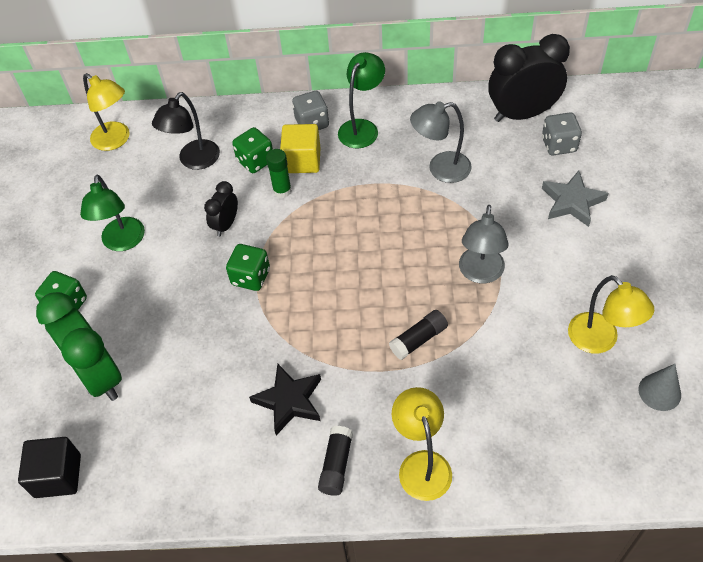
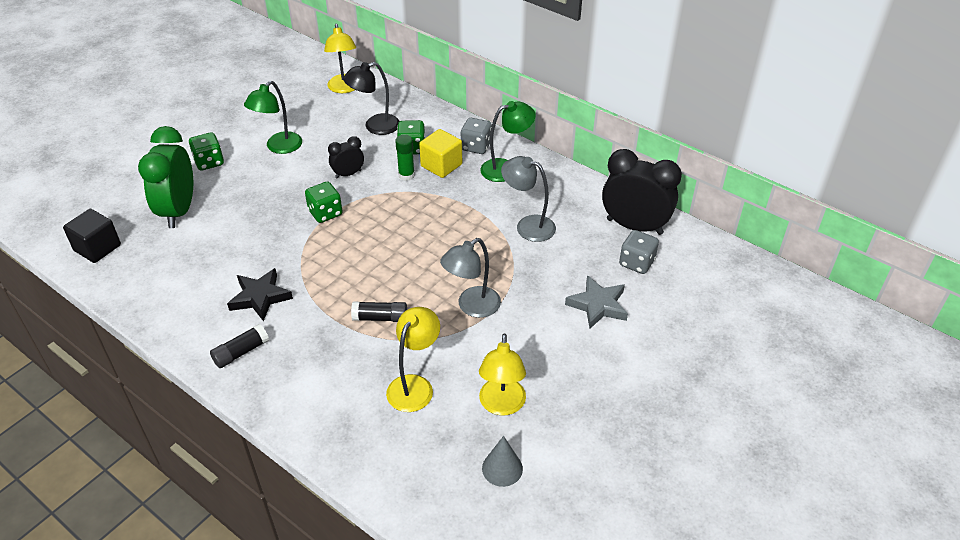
camera: 35 degrees right, 10 degrees down
yellow lamp [392,387,452,501] -> yellow lamp moved to [386,307,440,412]

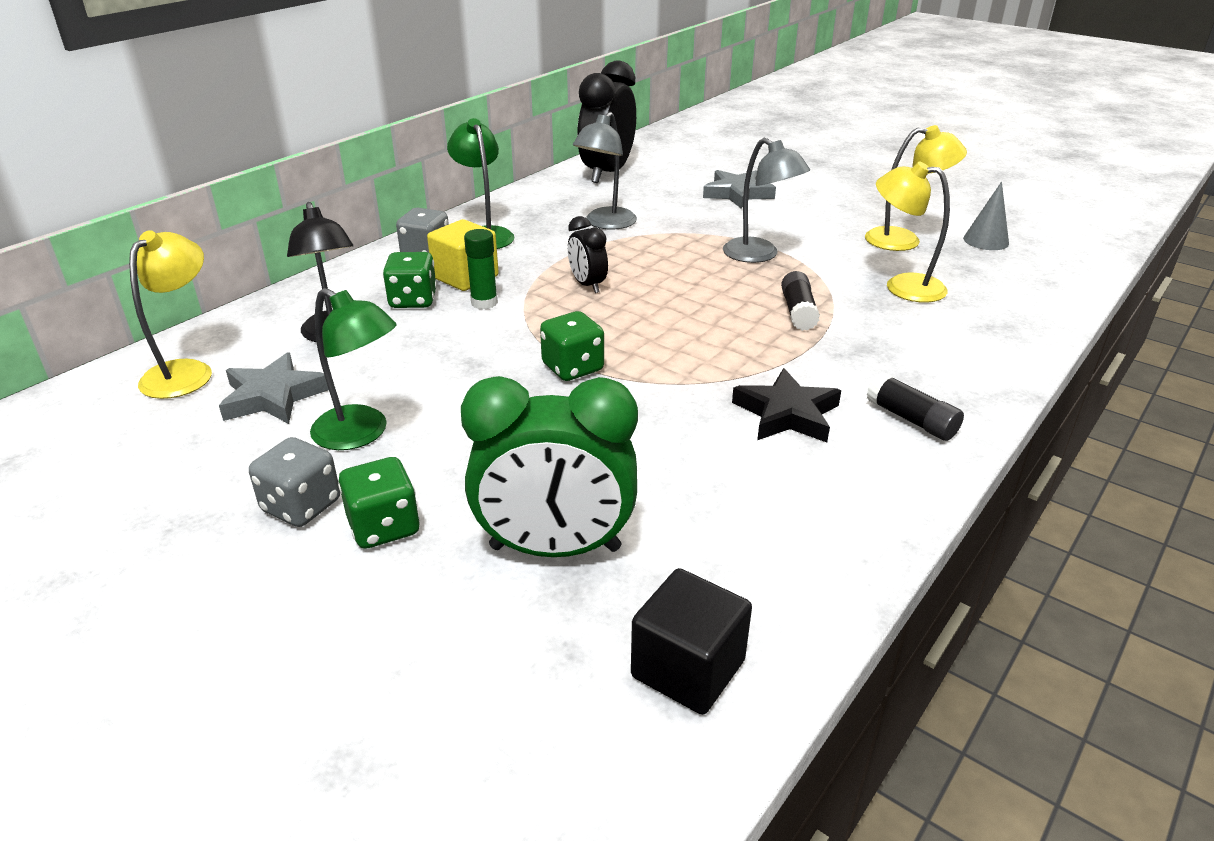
camera: 90 degrees left, 10 degrees down
yellow lamp [324,23,356,93] -> yellow lamp turned 60 degrees counterclockwise [129,230,212,399]
black clock [328,136,364,179] -> black clock moved to [568,216,608,293]
grey dice [619,230,659,274] -> grey dice moved to [249,437,340,527]
none -> grey star [219,352,329,424]

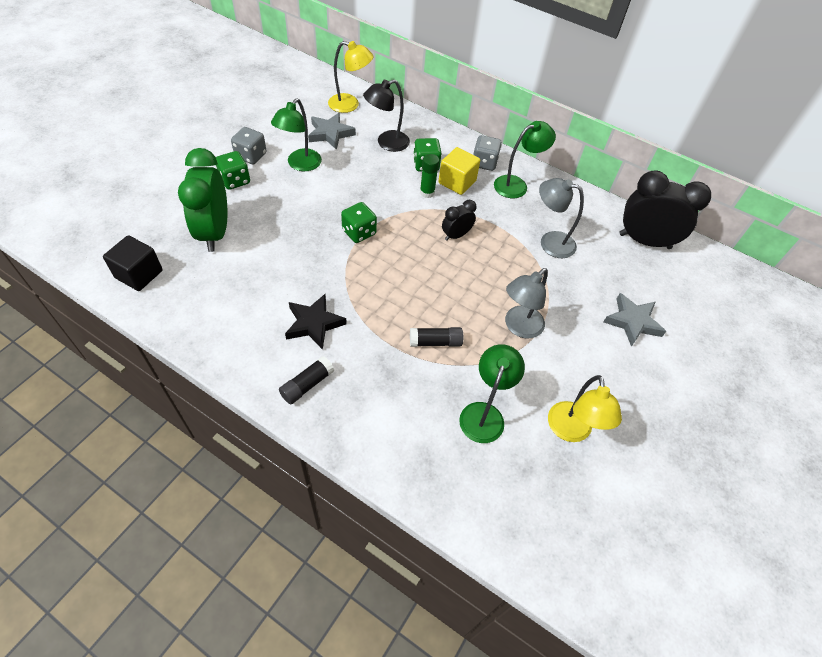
camera: 80 degrees right, 20 degrees up
yellow lamp [876,162,950,303] -> green lamp [459,344,525,443]
grey cone [963,182,1009,250] -> none

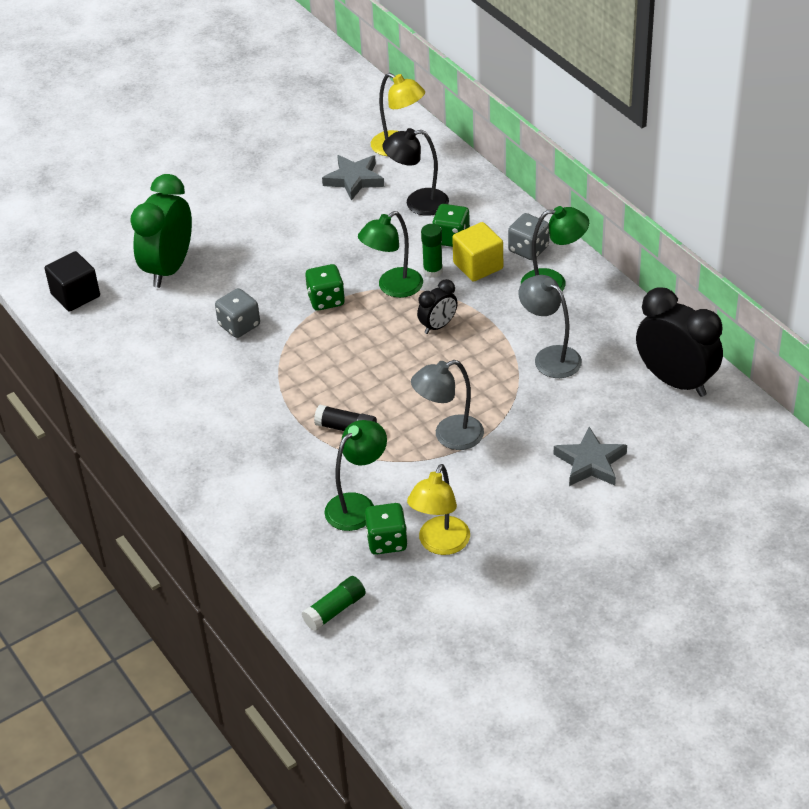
camera: 30 degrees right, 10 degrees down
green dice [216,151,250,190] -> green dice moved to [365,503,408,555]
grey dice [231,127,267,164] -> grey dice moved to [215,288,260,338]
green lamp [271,98,322,171] -> green lamp moved to [358,211,423,298]
black glue stick [279,356,334,405] -> none
black star [285,294,347,350] -> none
black clock [442,200,476,241] -> black clock turned 150 degrees clockwise [417,279,458,334]
none -> green glue stick [302,576,366,631]

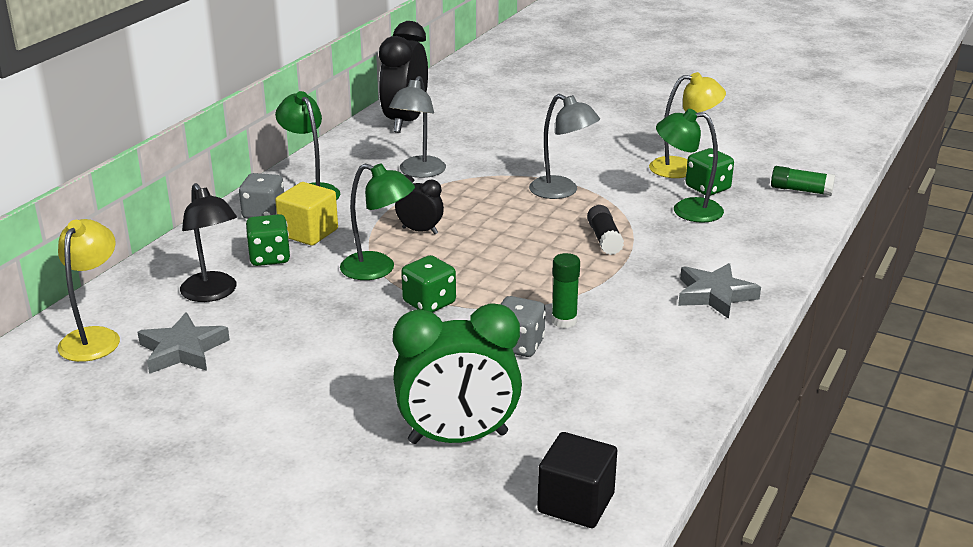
camera: 120 degrees left, 15 degrees down
green glue stick [421,224,443,278] -> green glue stick moved to [552,253,580,328]
grey star [554,427,627,486] -> grey star moved to [678,263,761,319]

